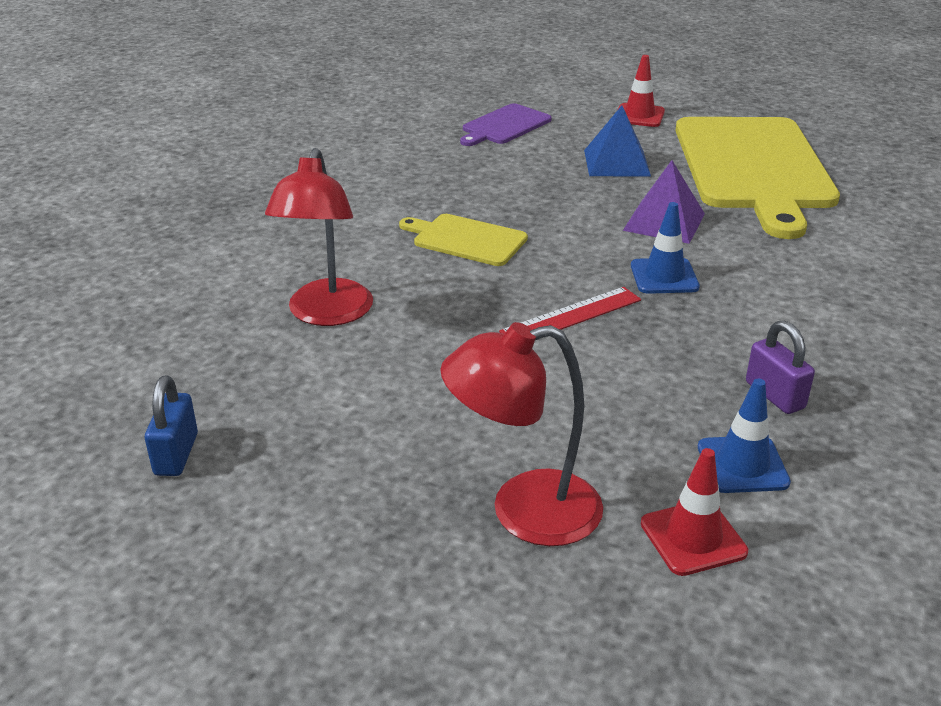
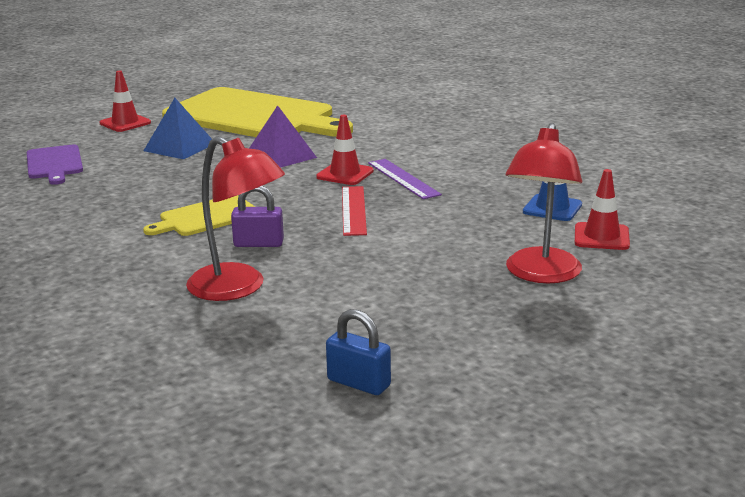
camera: 60 degrees left, 10 degrees down
blue traffic cone [631,202,700,294] -> red traffic cone [316,115,374,185]
purple padlock [746,321,815,414] -> purple padlock moved to [231,185,284,247]
none -> purple ruler [368,159,442,199]

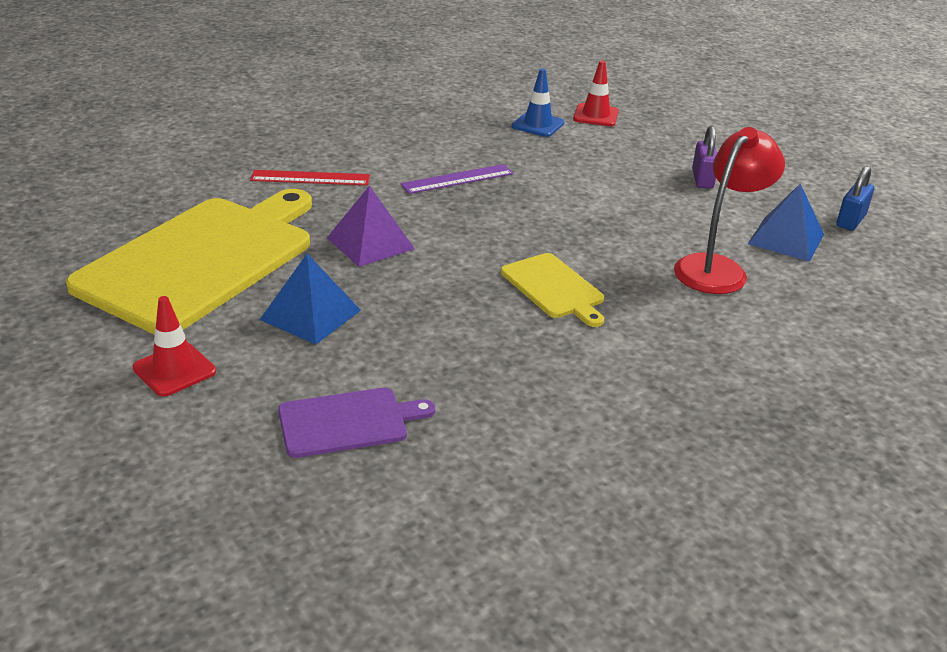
camera: 90 degrees left, 10 degrees up
purple padlock [231,185,284,247] -> purple padlock moved to [692,126,717,189]
red traffic cone [316,115,374,185] -> none
red ruler [342,186,367,236] -> red ruler moved to [250,170,370,186]
red lamp [506,123,582,283] -> none
none -> blue pyramid [748,183,824,262]

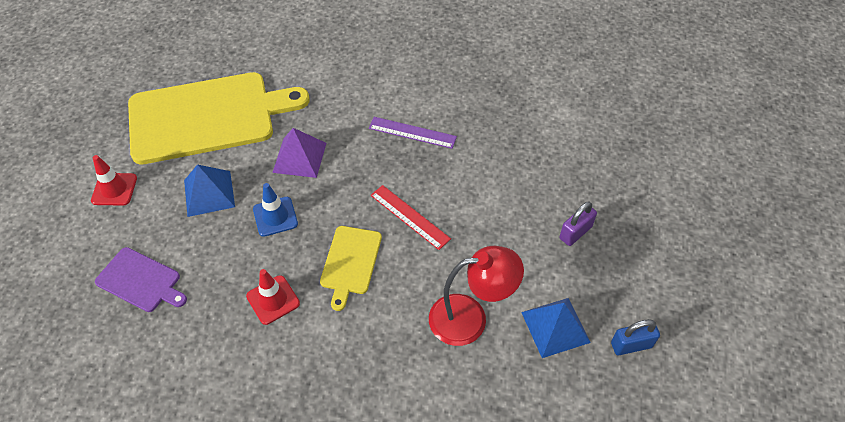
camera: 45 degrees right, 20 degrees up
red ruler [250,170,370,186] -> red ruler moved to [371,185,451,250]
blue traffic cone [511,69,565,137] -> blue traffic cone moved to [253,183,298,237]
red traffic cone [573,60,619,126] -> red traffic cone moved to [246,269,300,325]

